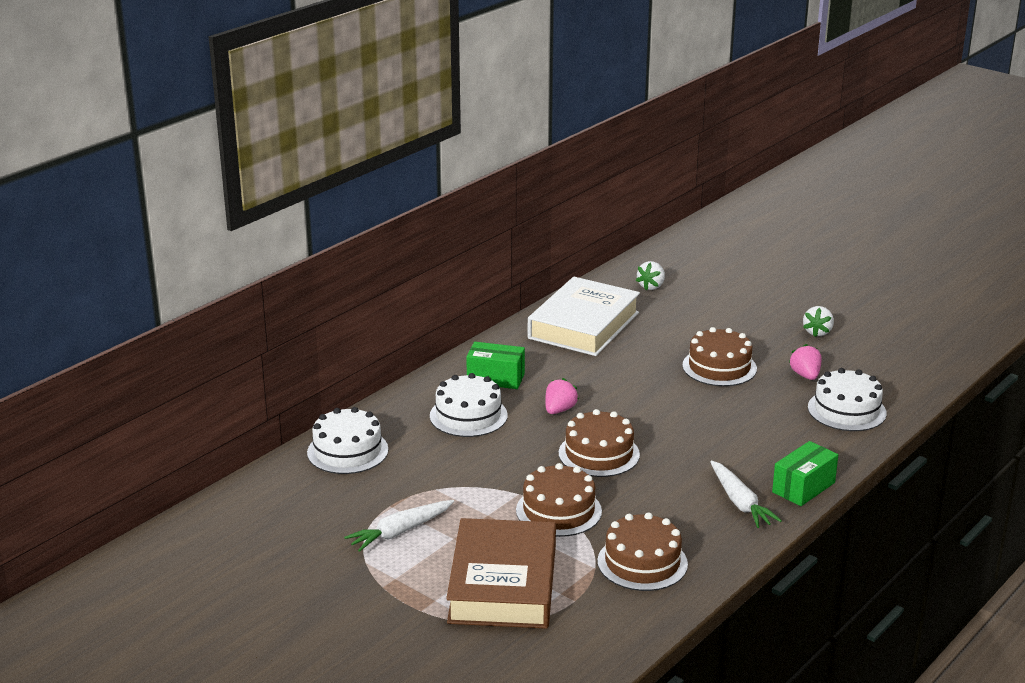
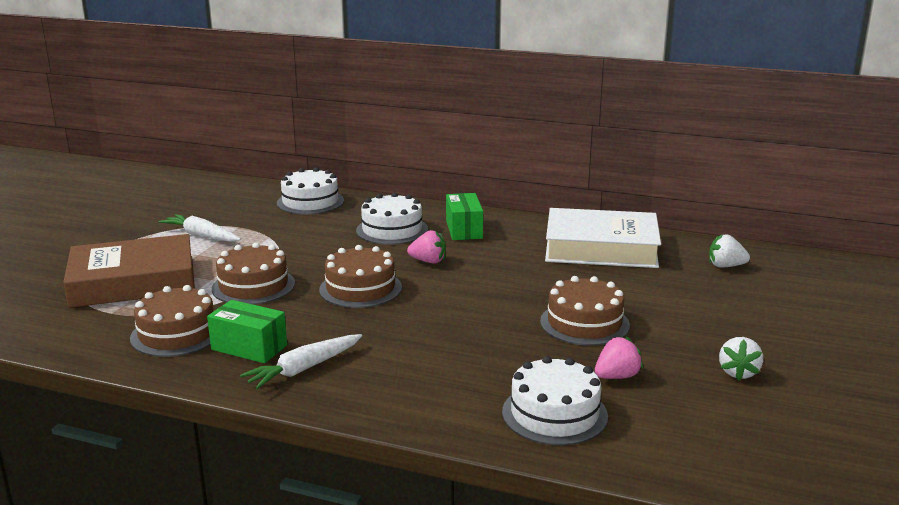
camera: 70 degrees right, 5 degrees down
green box [772,441,838,506] -> green box moved to [207,300,287,363]
white strawberry [803,306,834,337] -> white strawberry turned 75 degrees counterclockwise [719,337,763,381]

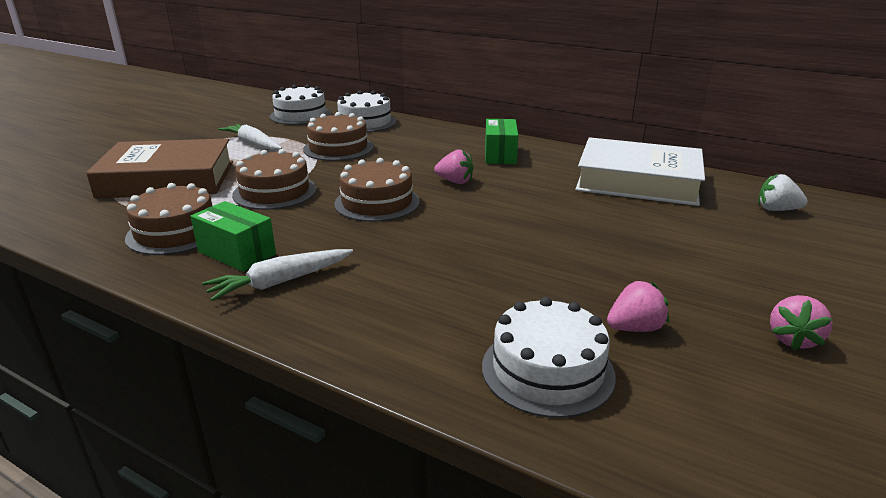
camera: 10 degrees right, 5 degrees up
white cake [356,192,428,245] -> white cake moved to [270,85,331,125]
brown cake [540,276,630,346] -> brown cake moved to [303,112,373,161]
white strawberry [719,337,763,381] -> pink strawberry [770,295,832,350]

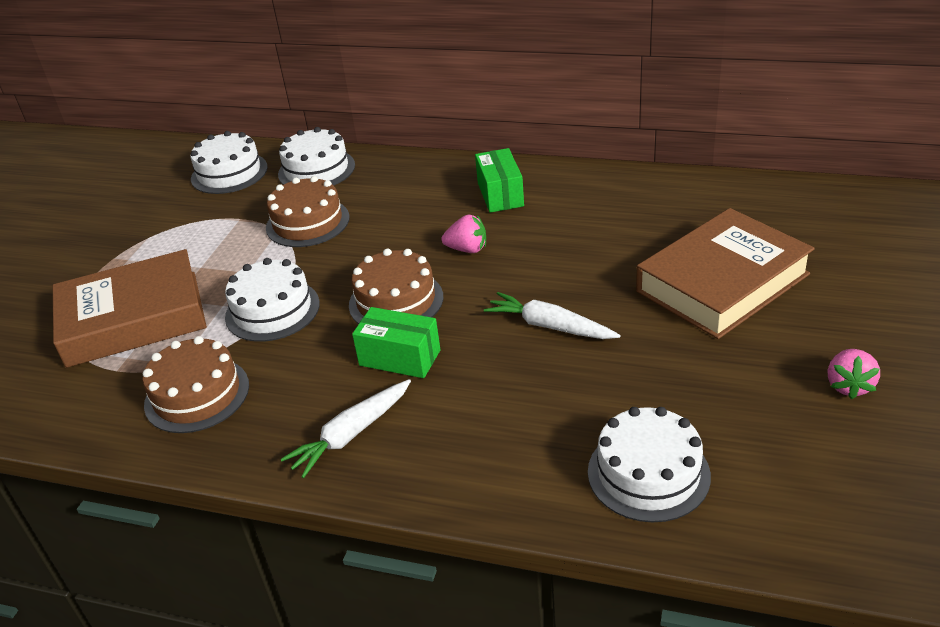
camera: 10 degrees left, 10 degrees up
green box [190,201,276,272] -> green box moved to [352,307,440,378]
white carrot [218,124,282,150] -> white carrot moved to [484,292,621,339]
brown cake [232,149,317,210] -> white cake [225,258,320,342]
white book [575,137,705,206] -> none
pink strawberry [607,281,669,332] -> none
white strawberry [758,173,808,211] -> none
none -> brown book [636,208,815,339]

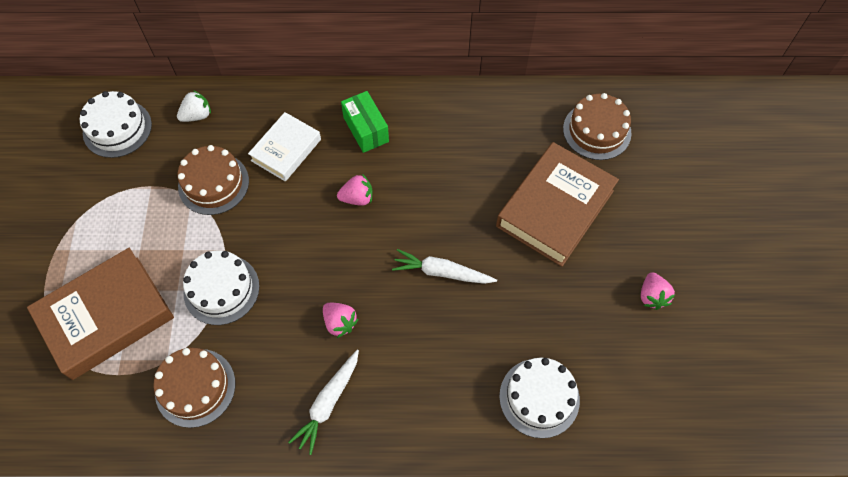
camera: 20 degrees left, 25 degrees up
white cake [278,127,355,185] -> white strawberry [177,90,211,122]
brown cake [349,249,443,324] -> brown cake moved to [563,93,631,160]
green box [352,307,440,378] -> pink strawberry [323,303,359,338]
none -> white book [248,112,321,182]

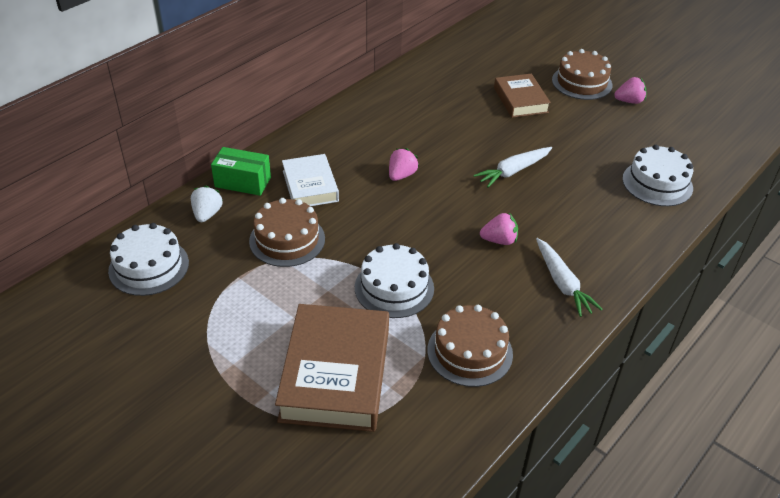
camera: 50 degrees left, 20 degrees down
green box [341,91,389,153] -> green box moved to [211,147,271,196]
brown book [496,142,619,267] -> brown book [494,74,551,118], size x0.60
brown cake [563,93,631,160] -> brown cake moved to [552,49,612,100]
pink strawberry [641,272,675,310] -> pink strawberry turned 45 degrees counterclockwise [614,77,646,104]

